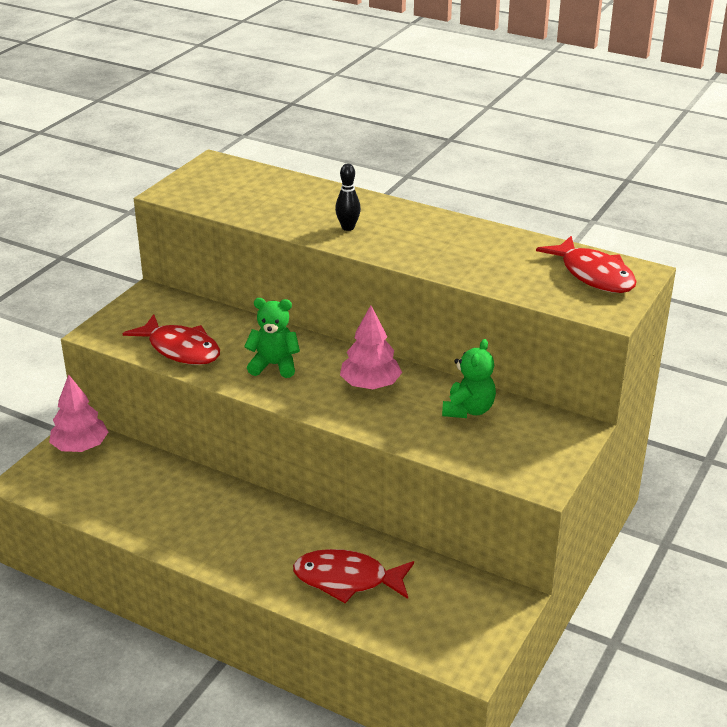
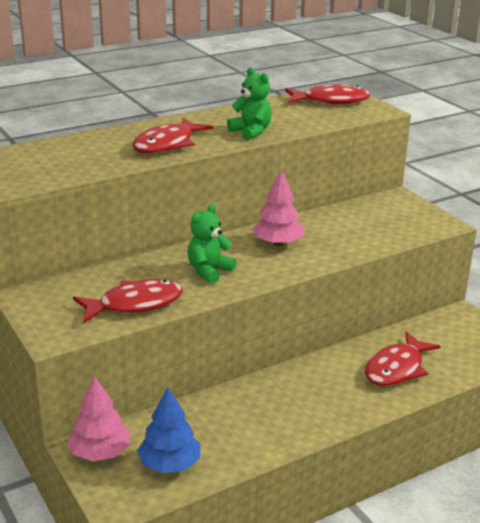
camera: 60 degrees left, 5 degrees down
black bowling pin [335,164,361,231] -> red fish [132,118,213,153]
green teddy bear [442,339,496,418] -> green teddy bear moved to [227,67,272,140]
none -> blue tree [137,387,201,473]

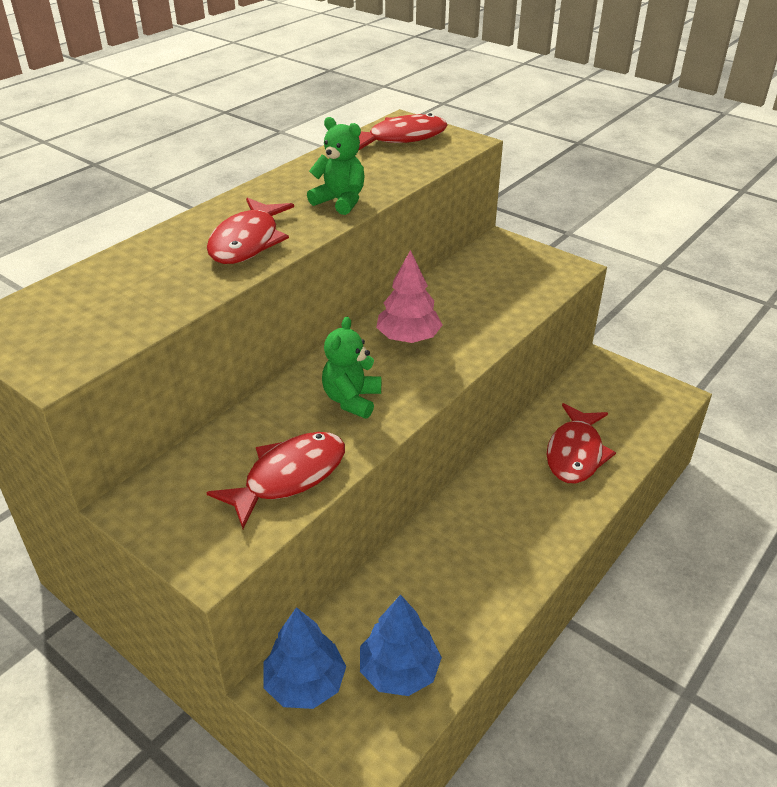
camera: 20 degrees left, 10 degrees up
pink tree [67,376,130,461] -> blue tree [263,607,346,709]

